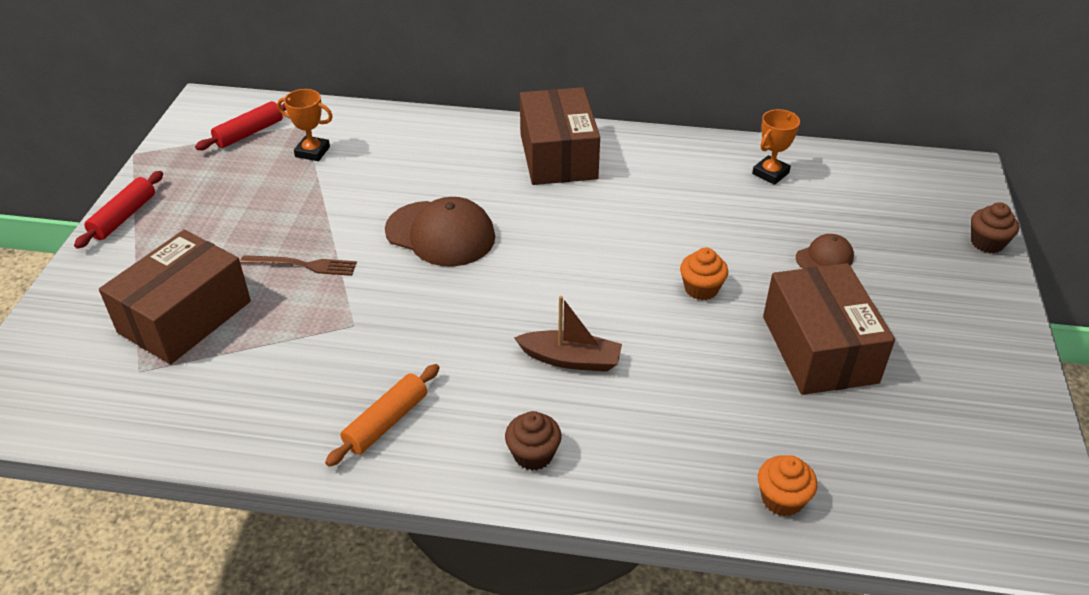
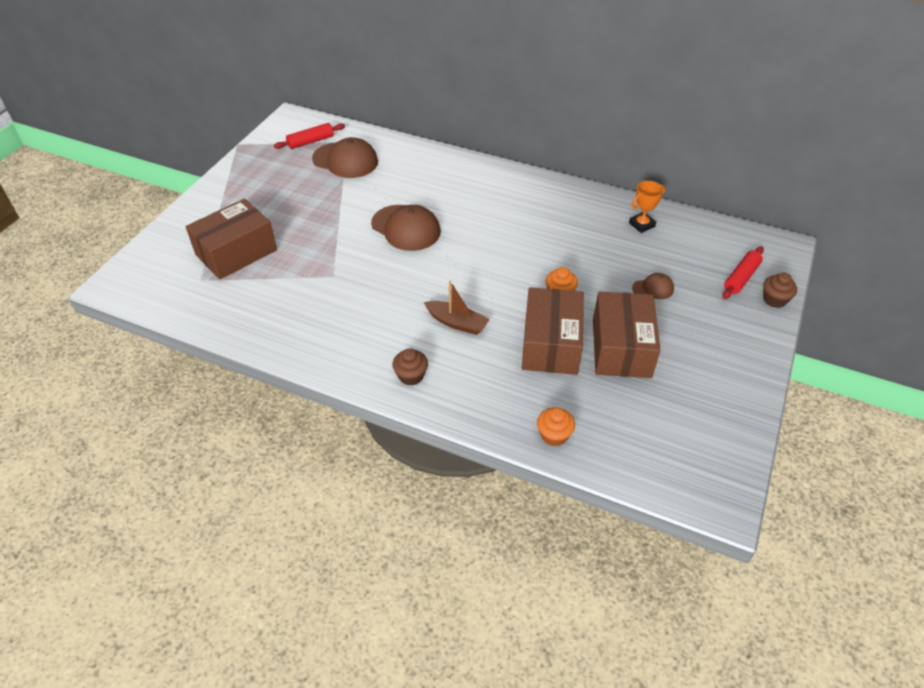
camera: 15 degrees right, 5 degrees up
red rolling pin [74,171,163,249] -> red rolling pin moved to [722,246,764,299]
brown fork [240,255,357,276] -> none
orange trophy [277,89,333,161] -> brown cap [312,137,378,178]
orange rolling pin [325,364,440,467] -> none
brown box [520,87,600,185] -> brown box moved to [522,287,584,375]

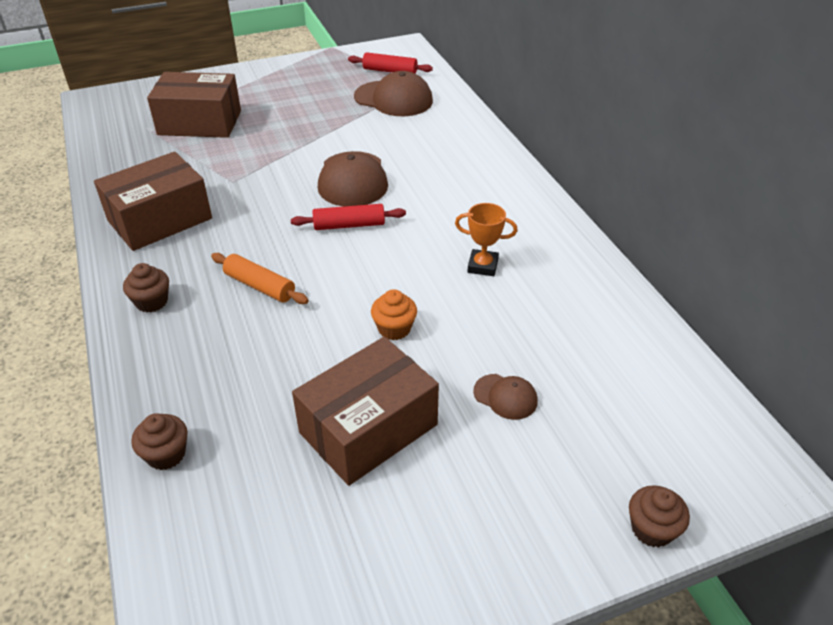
camera: 45 degrees right, 5 degrees down
brown cap [312,137,378,178] -> brown cap turned 45 degrees counterclockwise [354,71,433,116]
brown boat [424,281,490,335] -> orange rolling pin [211,253,309,304]
brown box [522,287,584,375] -> brown box moved to [94,152,212,251]
orange cupcake [537,407,575,446] -> brown cupcake [131,413,188,470]
orange trophy [629,181,665,233] -> orange trophy moved to [455,203,518,276]
red rolling pin [722,246,764,299] -> red rolling pin moved to [291,204,406,230]

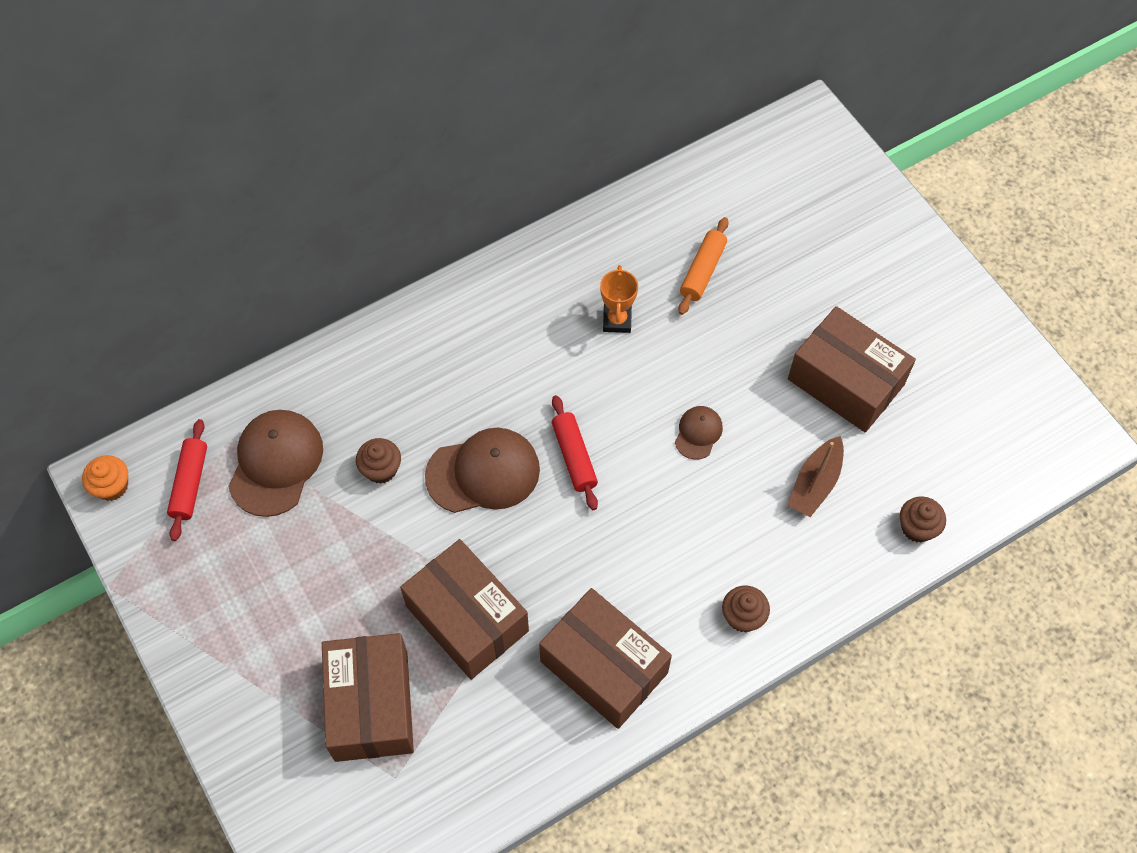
camera: 100 degrees left, 20 degrees up
orange rolling pin [211,253,309,304] -> orange rolling pin moved to [678,217,728,315]
orange cupcake [371,289,417,340] -> orange cupcake moved to [82,455,128,501]
brown cap [473,374,538,420] -> brown cap moved to [675,406,723,460]
brown cupcake [629,485,690,547] -> brown cupcake moved to [356,438,401,484]
none -> brown box [400,539,529,680]
none -> brown boat [788,436,844,517]

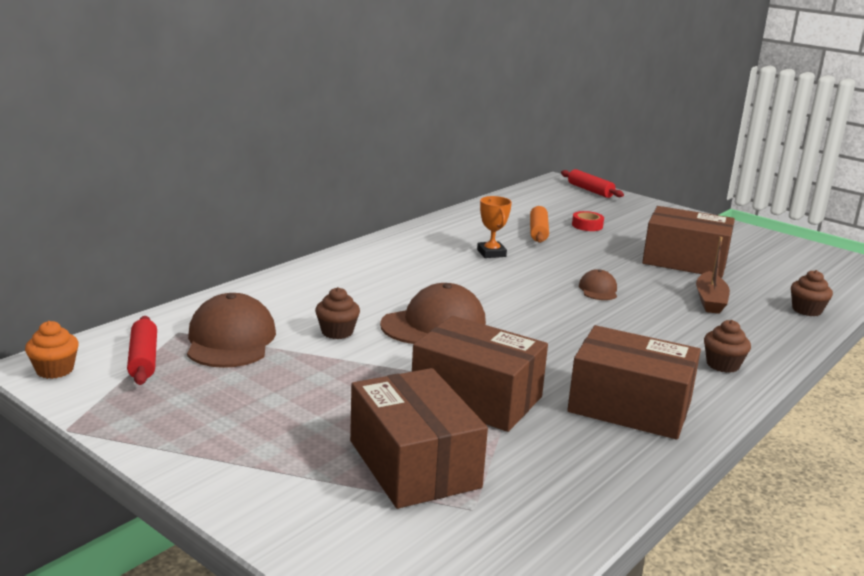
camera: 20 degrees left, 40 degrees down
red rolling pin [552,395,598,510] -> red rolling pin moved to [561,169,624,198]
none -> red tape [572,211,604,231]

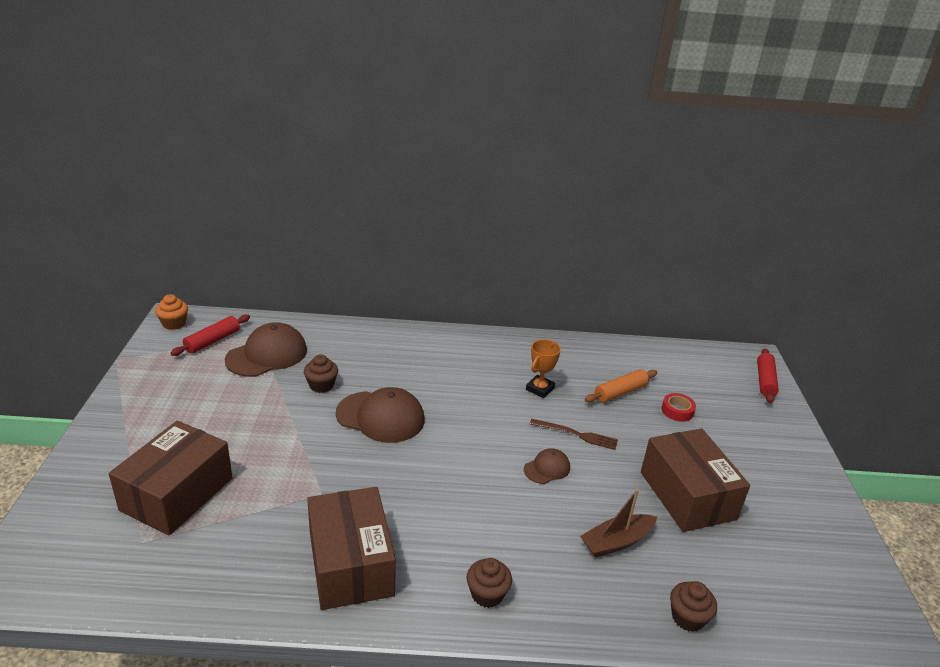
camera: 50 degrees right, 10 degrees up
brown box [412,316,548,432] -> none
none -> brown fork [530,419,618,450]

